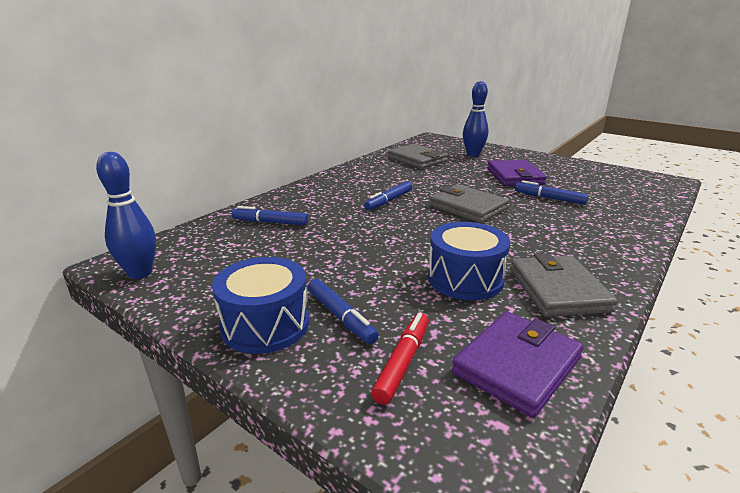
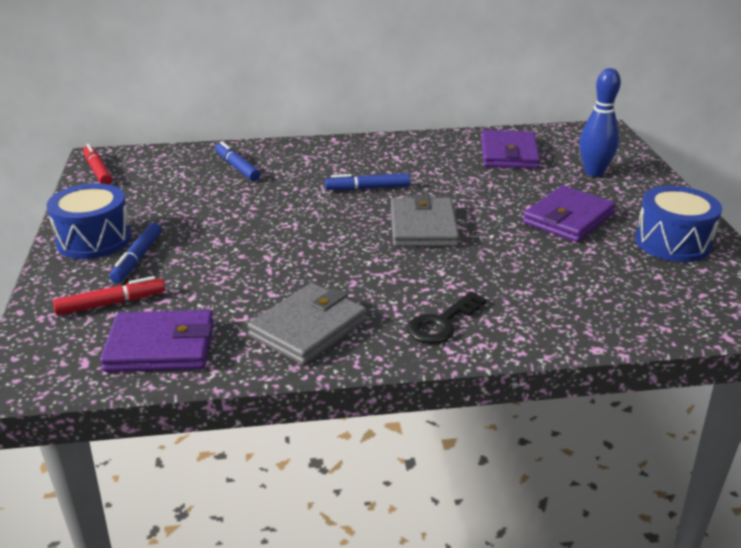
camera: 45 degrees right, 5 degrees up
blue bowling pin [96,152,156,279] -> red marker [83,144,112,185]
grey wallet [388,144,448,169] -> purple wallet [481,130,540,169]
blue drum [428,222,510,300] -> blue drum moved to [635,186,722,262]
blue marker [515,180,588,205] -> none
none -> black key [407,291,487,344]

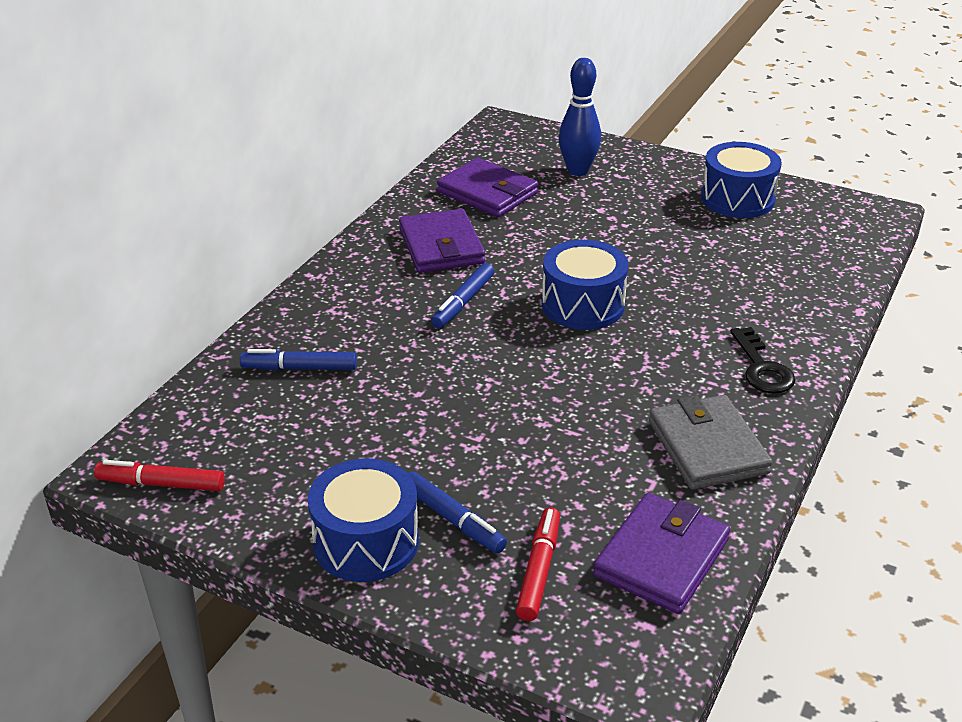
camera: 55 degrees left, 5 degrees up
grey wallet [391,194,459,247] -> blue drum [542,240,628,330]
purple wallet [523,186,616,242] -> purple wallet moved to [399,209,485,273]

